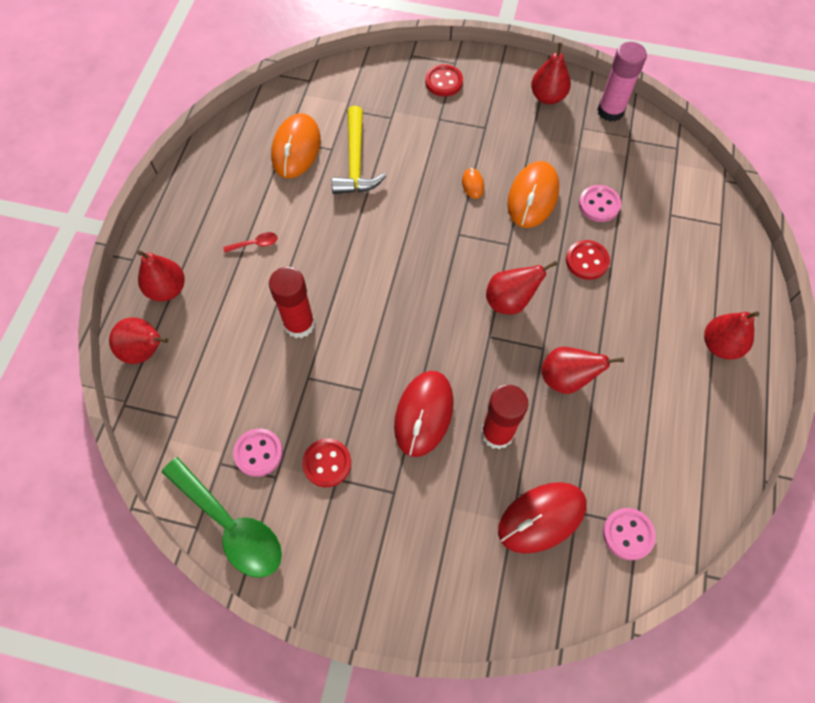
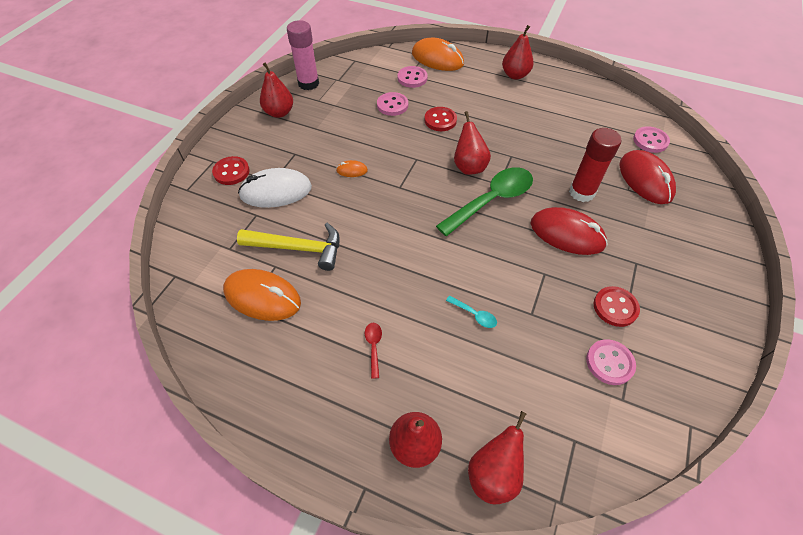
camera: 80 degrees left, 10 degrees down
green spoon [162,457,282,578] -> green spoon moved to [436,167,533,236]
red glue stick [269,267,315,338] -> turquoise spoon [446,296,497,328]
orange mouse [507,161,559,228] -> orange mouse moved to [412,37,464,71]
red pear [542,347,624,394] -> none
none -> white mouse [238,168,312,208]
none -> pink button [398,66,428,88]

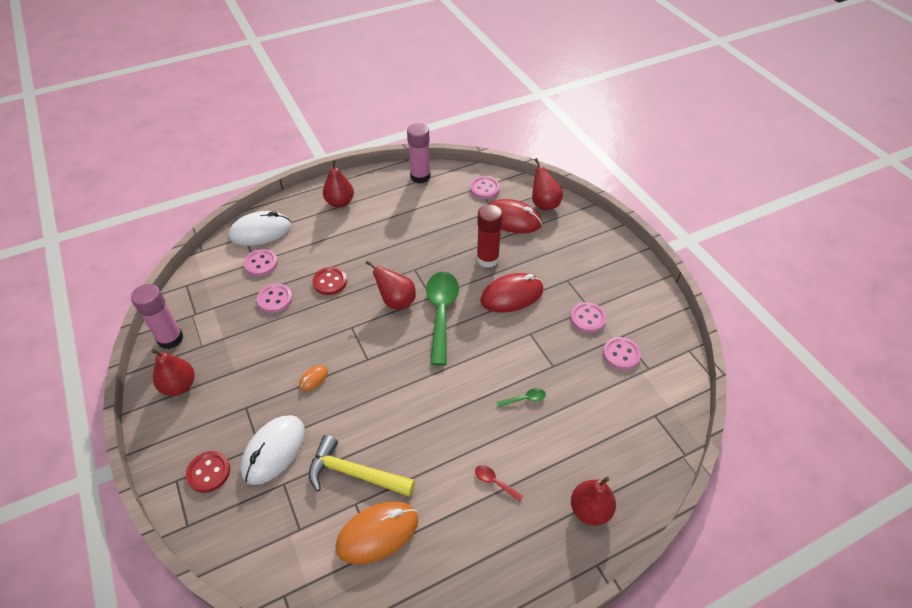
camera: 50 degrees left, 5 degrees down
yellow hammer [237,223,340,271] -> yellow hammer turned 120 degrees counterclockwise [309,435,415,497]
orange mouse [412,37,464,71] -> white mouse [229,211,291,246]
turquoise spoon [446,296,497,328] -> green spoon [497,388,546,407]
red pear [468,411,527,504] -> red pear moved to [532,158,563,211]
red button [594,286,640,327] -> pink button [570,302,606,333]
none -> pink glue stick [407,123,431,183]

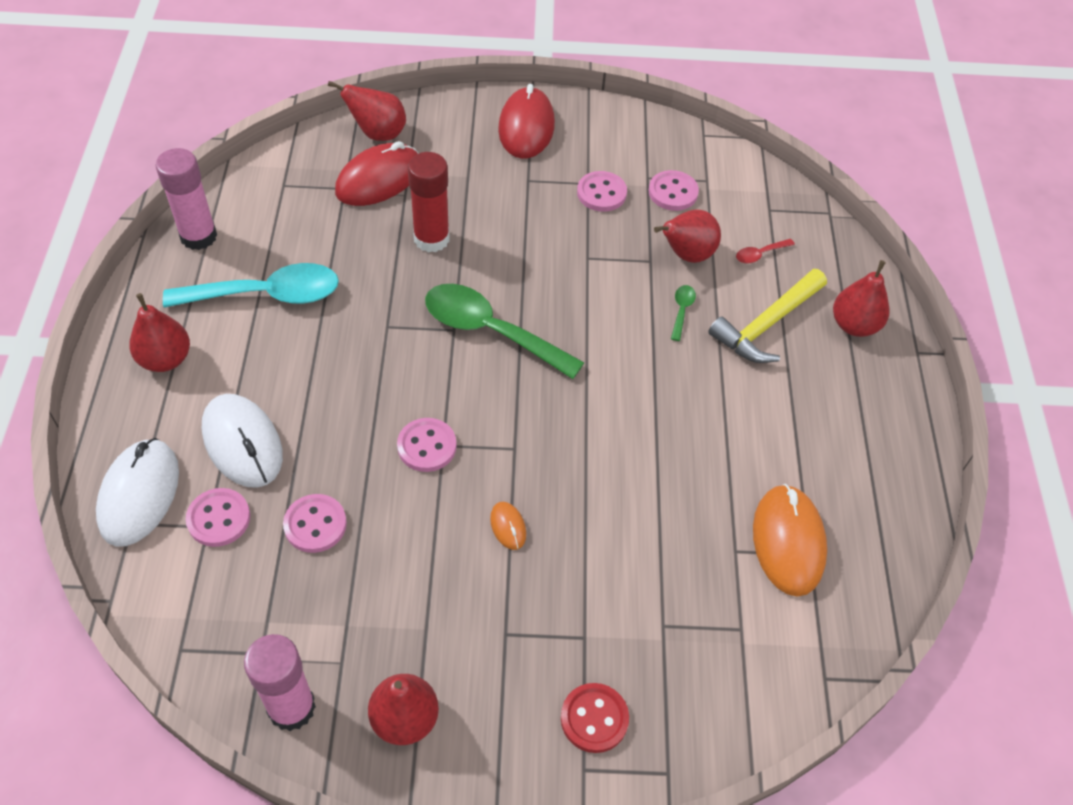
camera: 65 degrees left, 5 degrees up
white mouse [241,415,305,485] -> white mouse moved to [202,394,283,488]
yellow hammer [309,435,415,497] -> yellow hammer moved to [708,269,827,363]
red button [312,267,347,295] -> none
red pear [366,260,416,310] -> red pear moved to [654,209,721,263]
pink button [470,176,500,199] -> pink button moved to [397,418,456,472]
red spoon [475,465,523,502] -> red spoon moved to [736,239,795,264]
red mouse [480,273,544,313] -> red mouse moved to [498,84,555,159]
none -> turquoise spoon [163,263,339,308]

